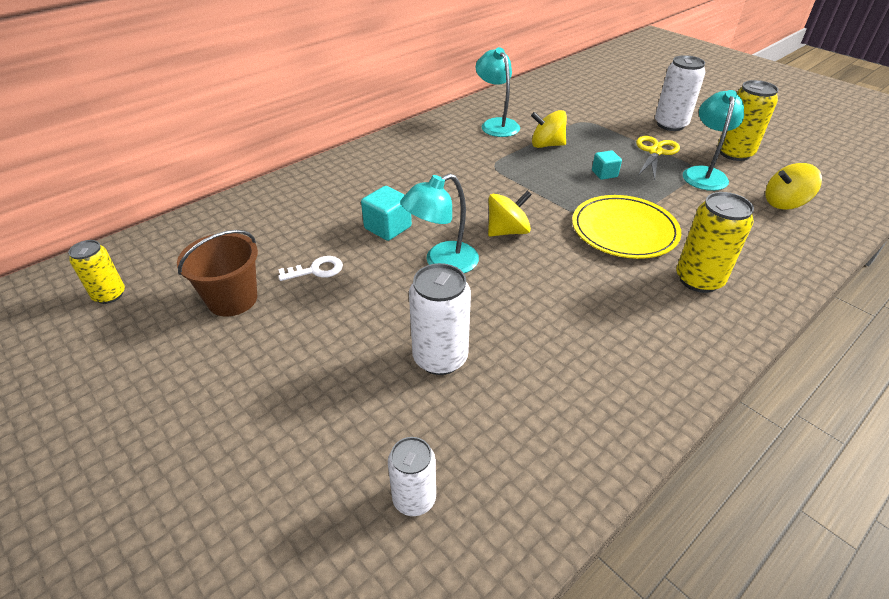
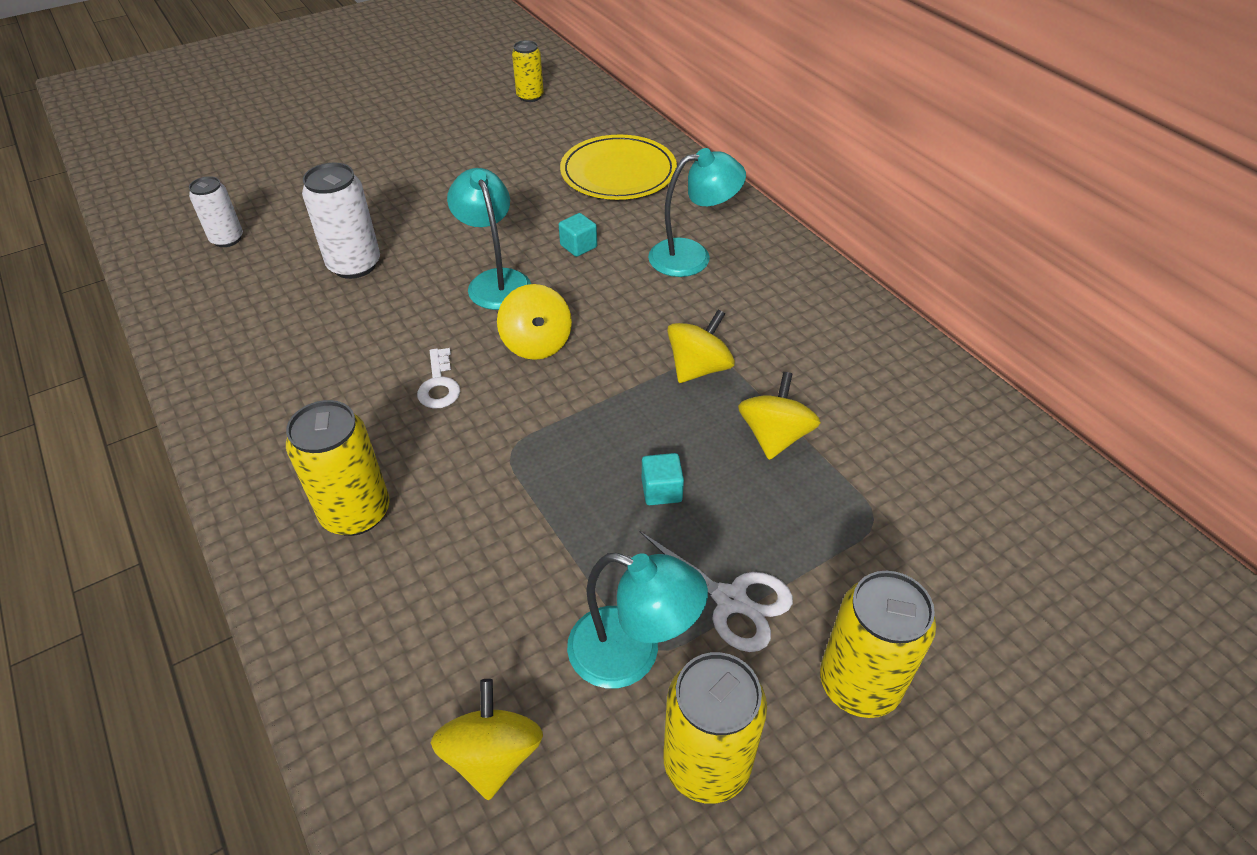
camera: 100 degrees right, 5 degrees up
brown bucket [177,230,258,316] -> none
white key [278,256,343,281] -> white key moved to [417,348,460,409]
turquoise cube [361,186,412,241] -> turquoise cube [559,213,597,257], size x0.64
turquoise lamp [476,47,520,137] -> turquoise lamp moved to [648,148,746,277]
yellow plate [572,195,681,259] -> yellow plate moved to [560,135,677,200]
yellow scissors [636,136,680,180] -> white scissors [622,531,793,652]
white can [655,55,706,131] -> yellow can [820,571,936,718]
none -> yellow spinning top [667,309,735,383]

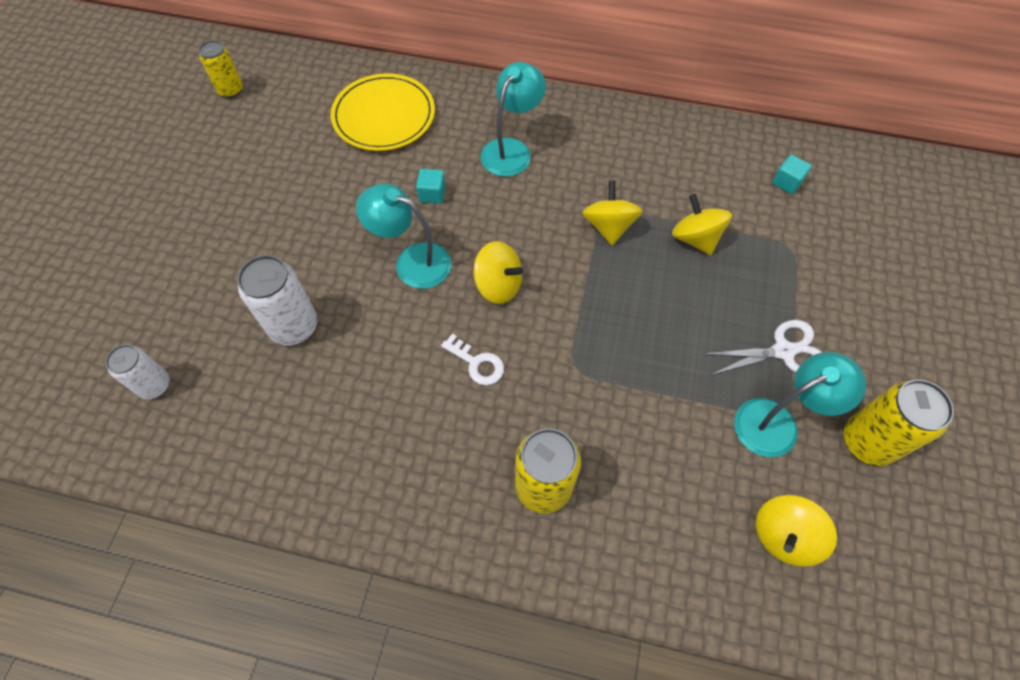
camera: 45 degrees left, 15 degrees up
yellow spinning top [431,679,543,800] -> yellow spinning top turned 90 degrees counterclockwise [756,495,837,567]
turquoise cube [642,453,684,505] -> turquoise cube moved to [772,155,812,194]
yellow can [820,571,936,718] -> none

